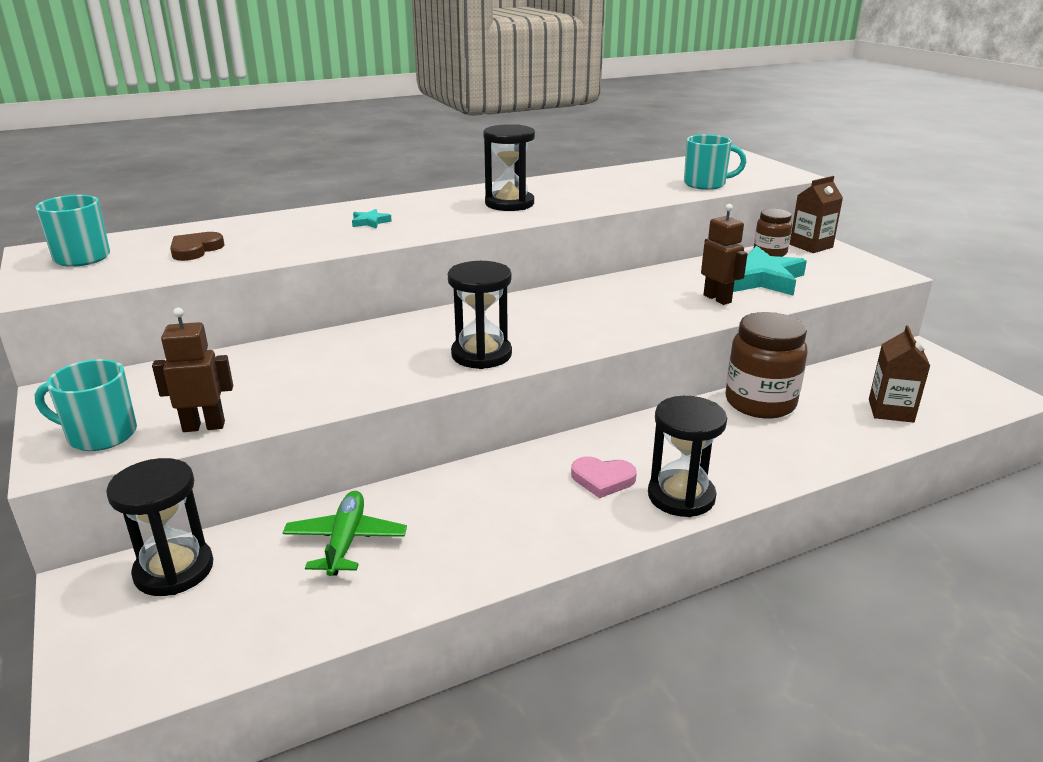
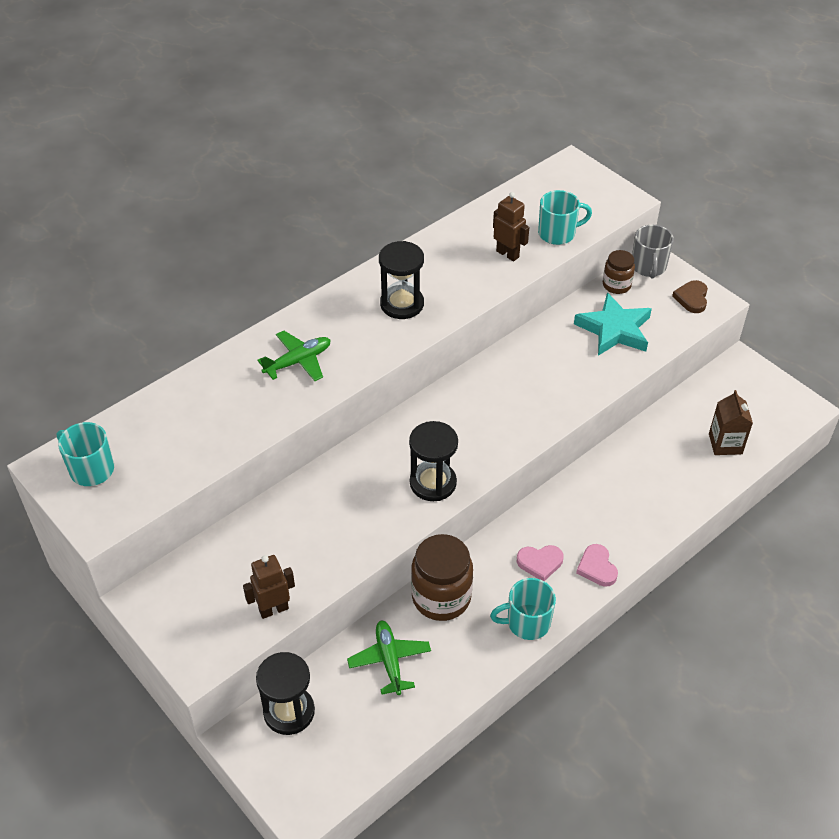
camera: 15 degrees left, 20 degrees up
turquoise mug [34,359,137,451] -> turquoise mug moved to [490,578,556,640]
brown heart [170,232,225,261] -> brown heart moved to [672,280,708,313]
turquoise star [352,209,392,229] -> green plane [257,331,331,381]
black hourglass [648,396,727,517] -> pink heart [576,544,618,587]
brown robot [701,204,748,305] -> brown robot moved to [493,192,529,261]
brown jar [726,312,808,419] -> brown jar moved to [411,534,473,621]
brown carton [790,176,843,253] -> grey mug [632,225,674,279]

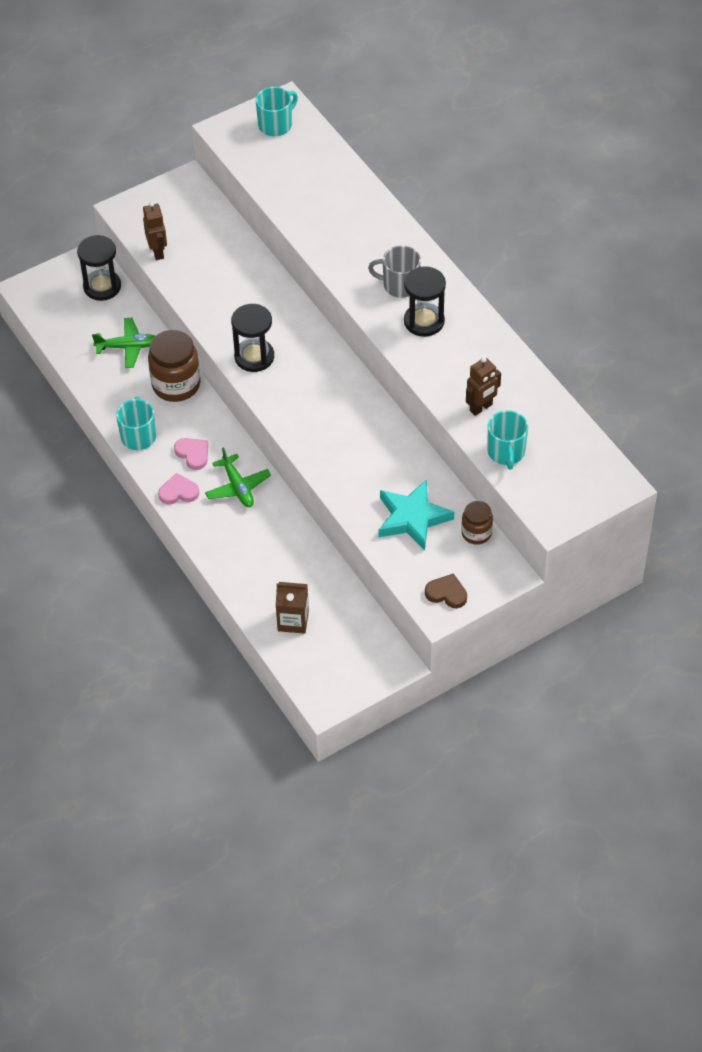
camera: 100 degrees right, 5 degrees up
green plane [257,331,331,381] -> green plane moved to [205,447,271,507]
pink heart [517,545,564,581] -> pink heart turned 135 degrees clockwise [174,438,208,470]
grey mug [632,225,674,279] -> grey mug moved to [368,246,421,298]

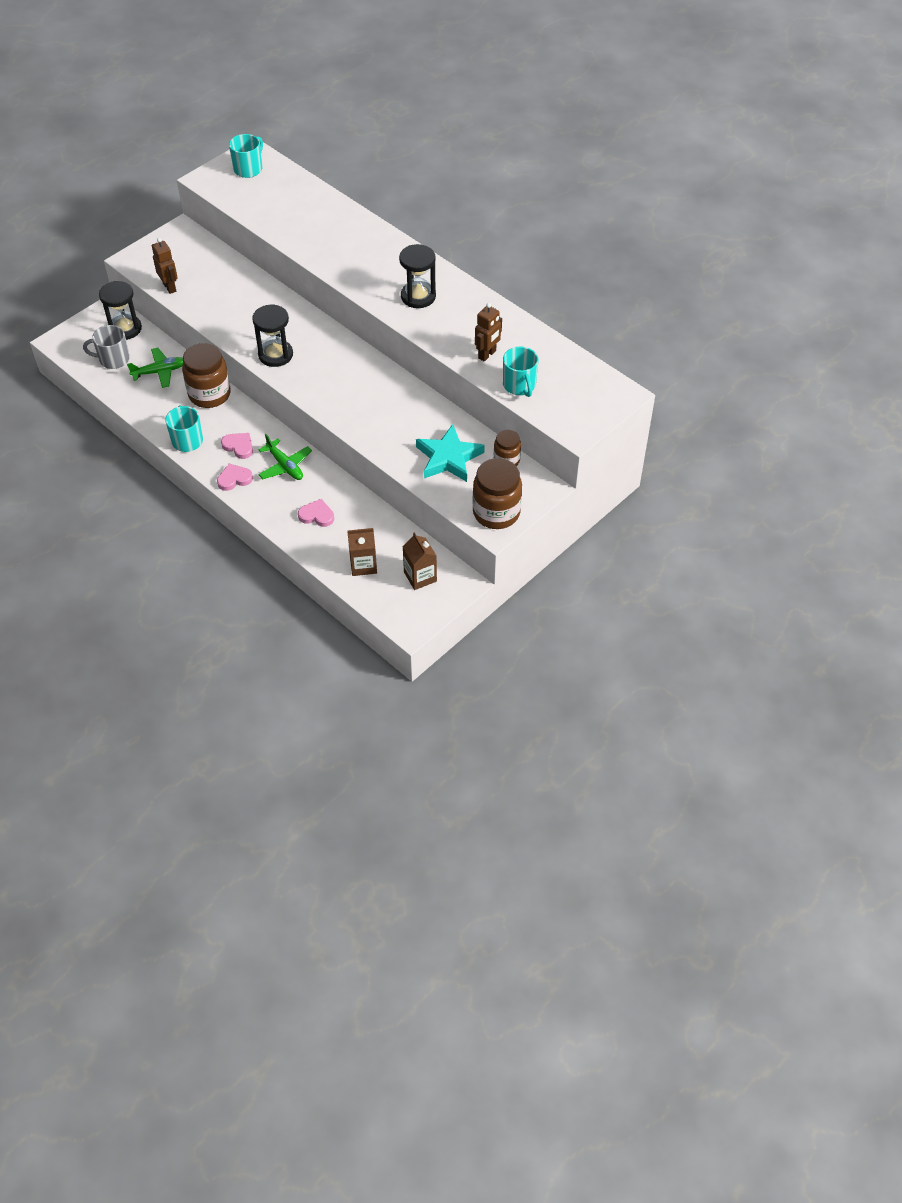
camera: 15 degrees left, 0 degrees up
grey mug [368,246,421,298] -> grey mug moved to [83,325,130,369]
brown heart [425,573,467,608] -> brown jar [472,458,522,529]
none -> pink heart [298,499,334,527]
none -> brown carton [403,532,437,590]

